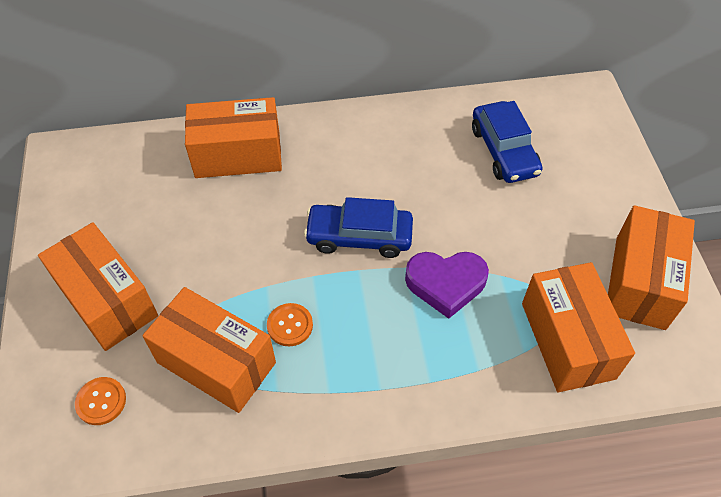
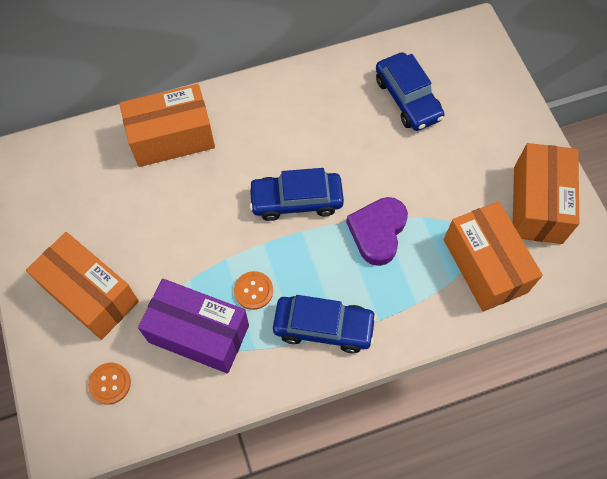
camera: 10 degrees left, 10 degrees up
orange box [142,287,276,413] -> purple box [138,279,249,374]
purple heart [405,252,489,319] -> purple heart turned 120 degrees clockwise [346,197,408,266]
none -> blue car [273,295,377,353]

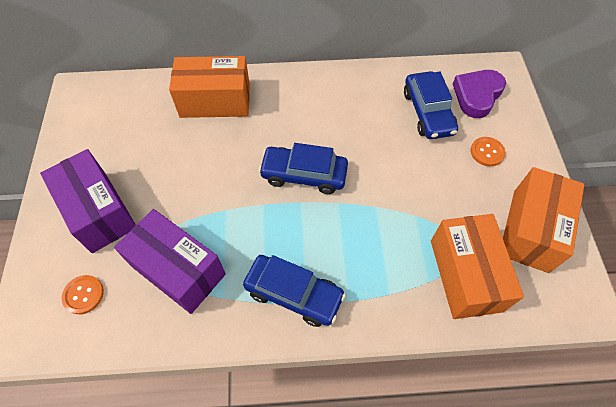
camera: 15 degrees right, 5 degrees down
orange box [26,232,139,340] -> purple box [40,149,136,253]
orange button [234,271,273,310] -> orange button moved to [471,137,505,166]
purple heart [346,197,408,266] -> purple heart moved to [453,70,506,118]

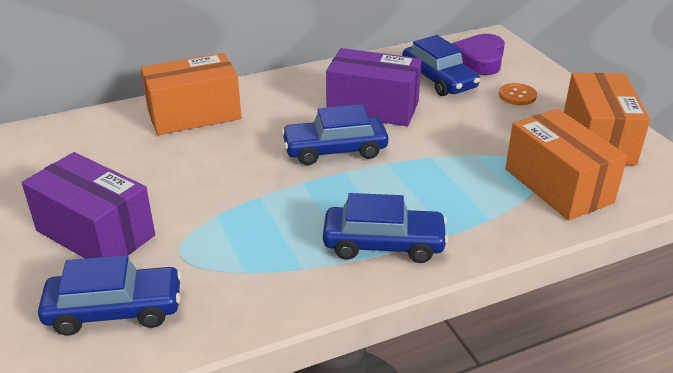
camera: 20 degrees left, 25 degrees down
orange button [62,275,104,314] -> blue car [38,255,182,336]
purple box [114,209,226,314] -> purple box moved to [326,48,422,126]

